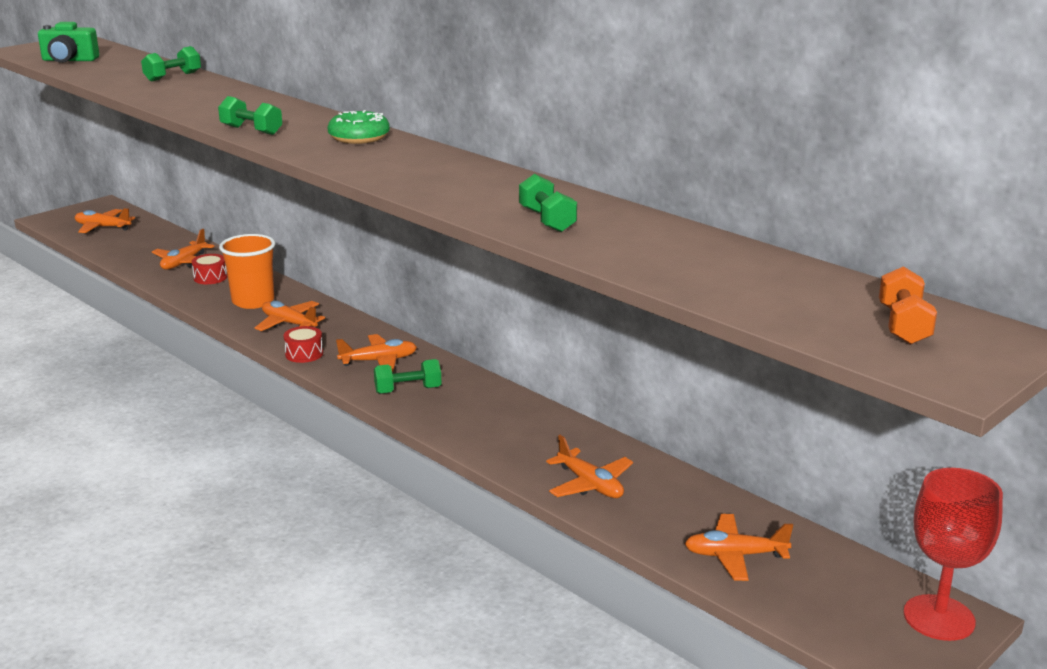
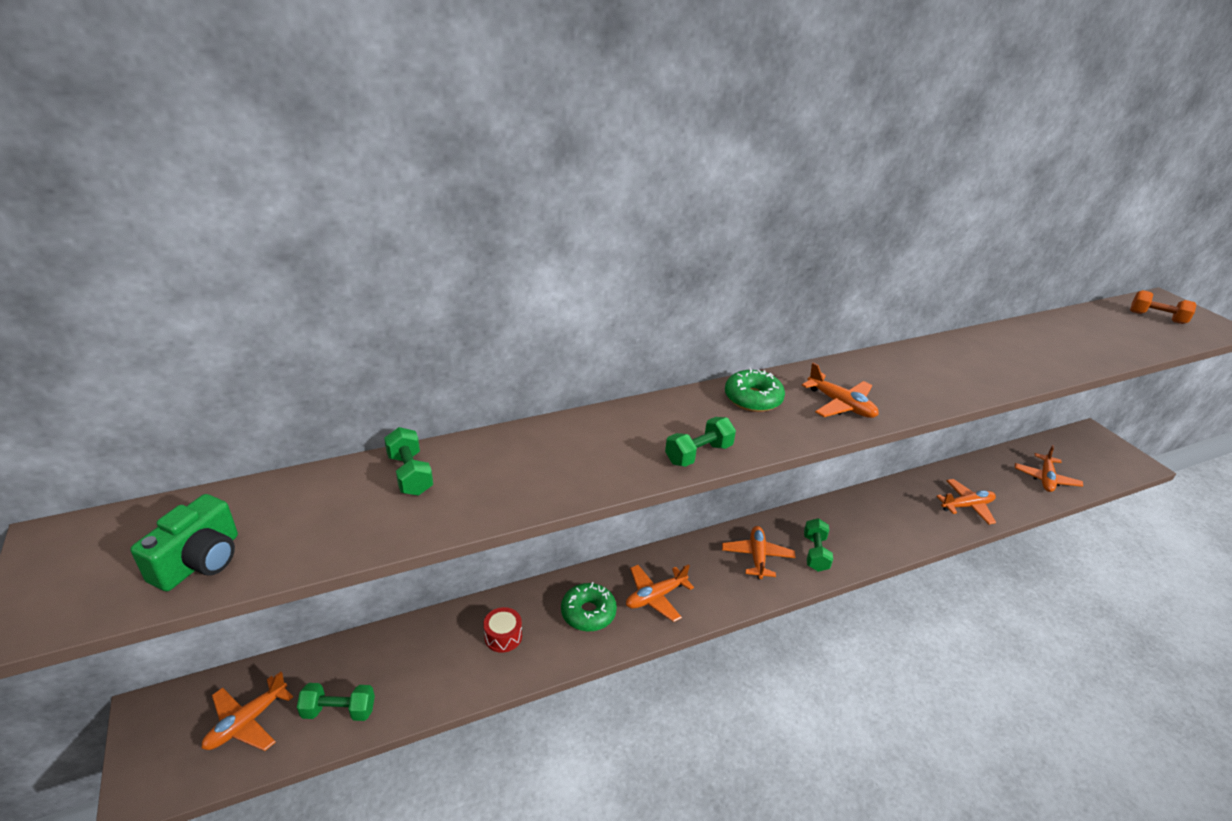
camera: 70 degrees left, 10 degrees up
orange plane [152,229,215,270] -> orange plane moved to [802,362,879,418]
orange cup [219,234,276,309] -> green donut [561,582,617,632]
red drum [284,326,323,363] -> none
green dumbbell [519,174,577,232] -> green dumbbell moved to [297,683,375,721]
red goblet [903,468,1003,641] -> none

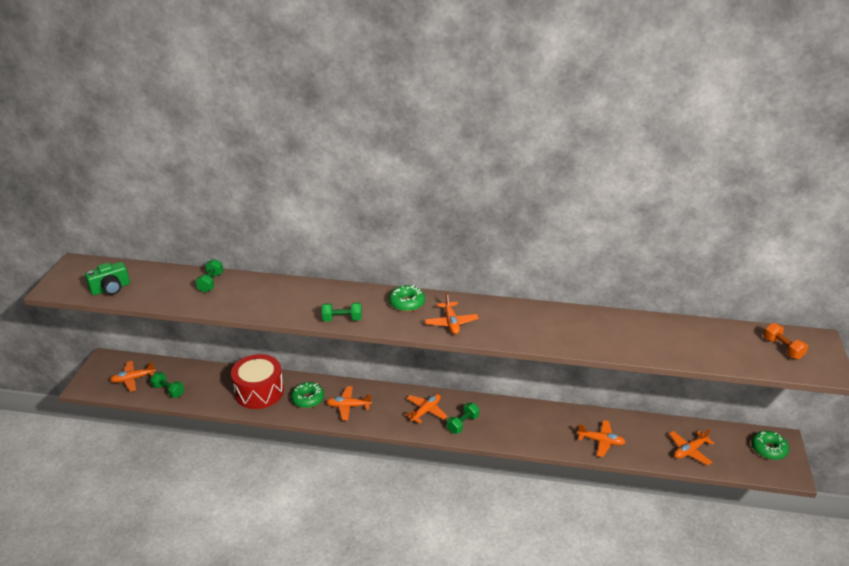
camera: 35 degrees right, 0 degrees up
red drum [483,607,522,653] -> red drum [231,354,284,409], size x2.30
none -> green donut [751,431,789,460]

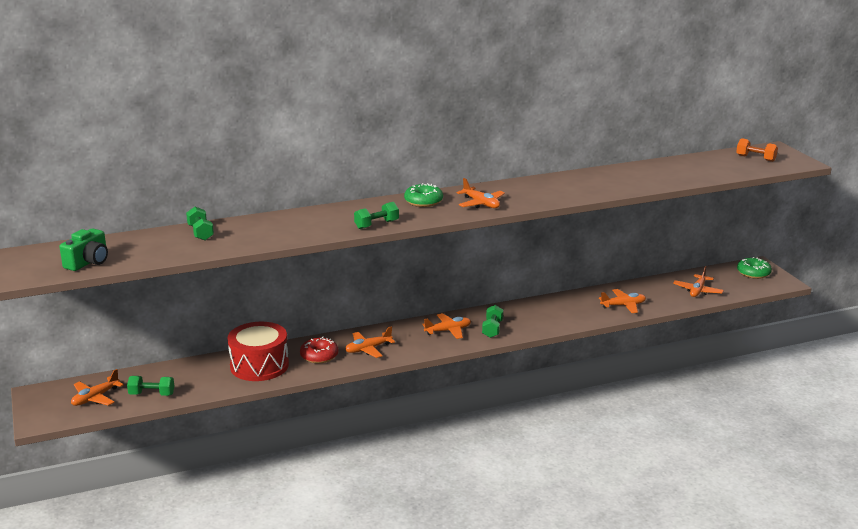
camera: 30 degrees left, 10 degrees down
green donut [291,382,324,408] -> red donut [300,336,338,363]
orange plane [405,394,448,423] -> orange plane turned 60 degrees clockwise [422,313,471,339]

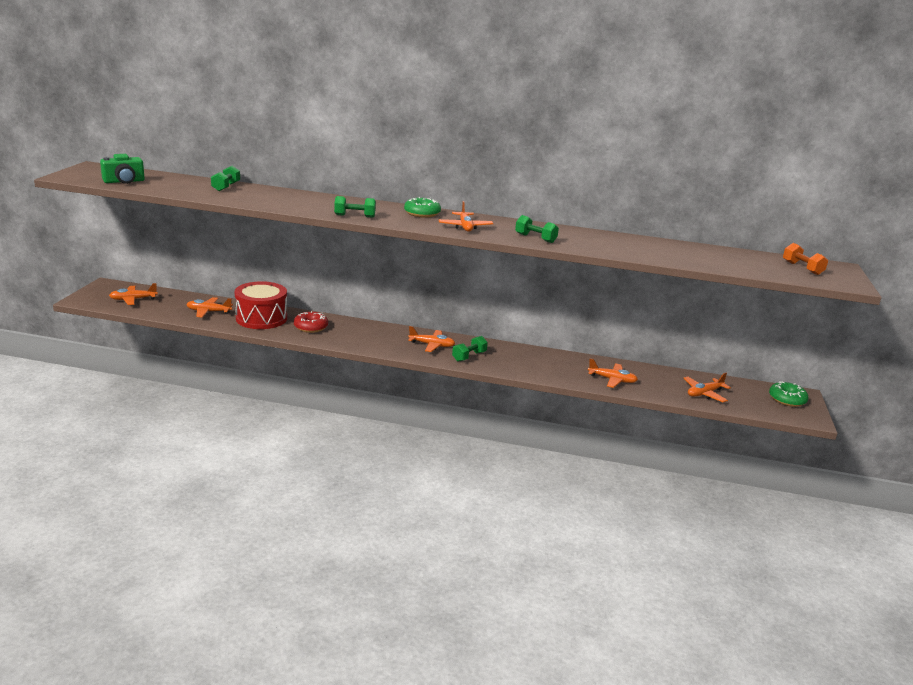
camera: 30 degrees right, 0 degrees up
green dumbbell [127,376,174,396] -> green dumbbell moved to [515,215,559,243]
orange plane [345,326,395,358] -> orange plane moved to [186,297,233,318]

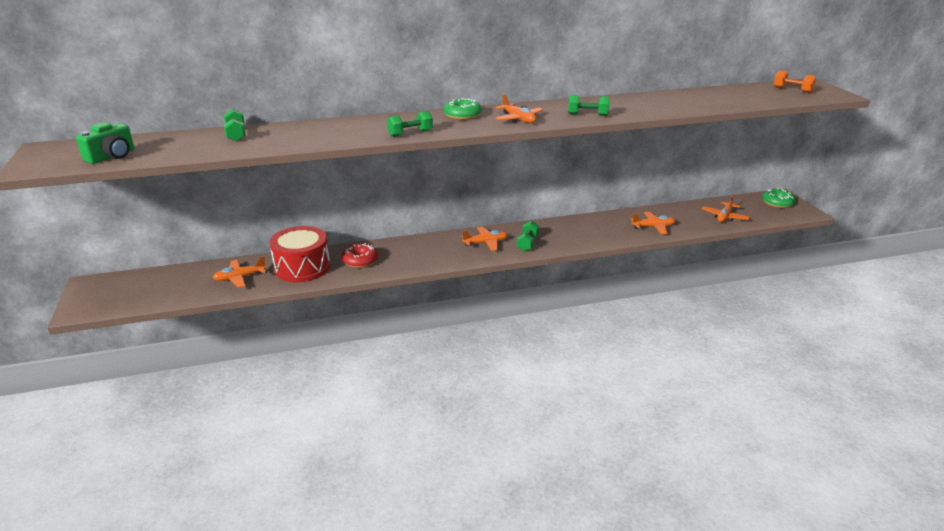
camera: 25 degrees left, 5 degrees up
orange plane [109,283,158,305] -> none

